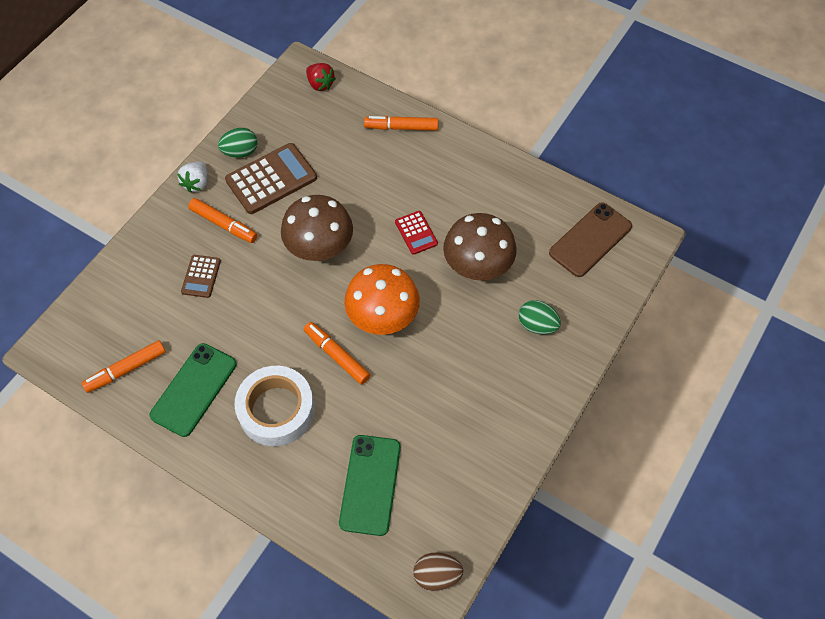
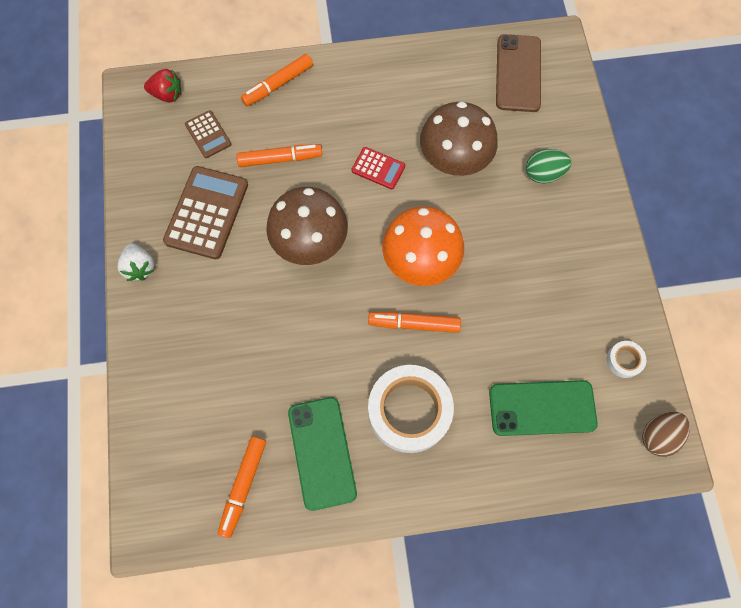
camera: 40 degrees left, 10 degrees up
brown calculator [181,255,221,298] -> brown calculator moved to [185,110,232,158]
orange marker [188,198,258,243] -> orange marker moved to [236,144,322,167]
green egg [218,128,258,158] -> none
green phone [339,435,401,536] -> green phone turned 60 degrees counterclockwise [489,380,598,436]
none -> white tape [606,341,646,378]

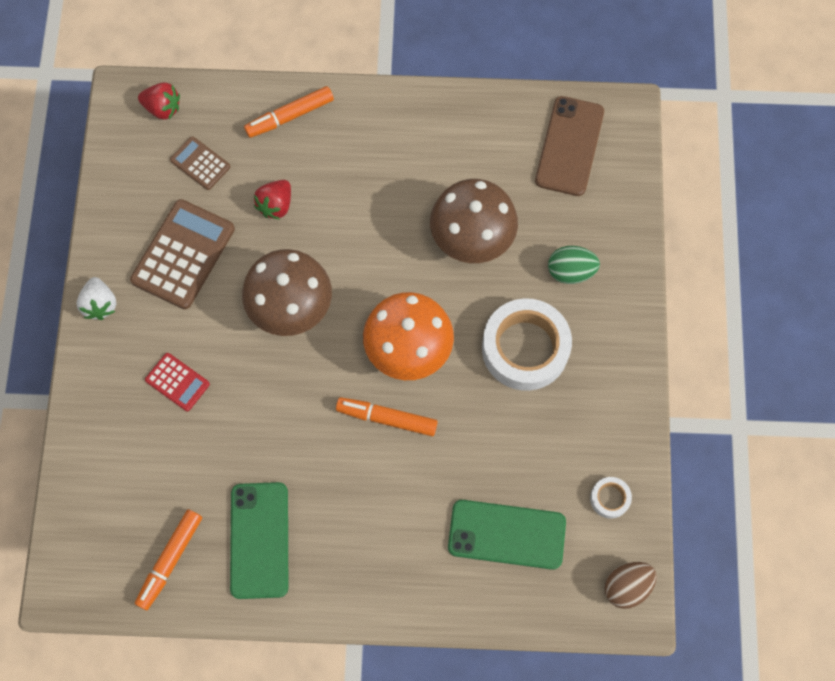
camera: 10 degrees right, 0 degrees up
brown calculator [185,110,232,158] -> brown calculator turned 150 degrees clockwise [170,136,230,190]
orange marker [236,144,322,167] -> red strawberry [254,180,291,220]
red calculator [351,147,405,189] -> red calculator moved to [145,353,210,411]
white tape [368,365,454,453] -> white tape moved to [482,298,572,391]

